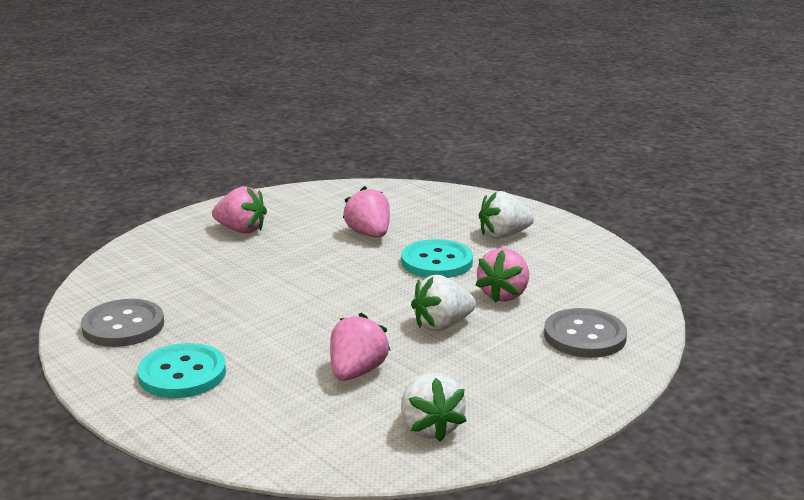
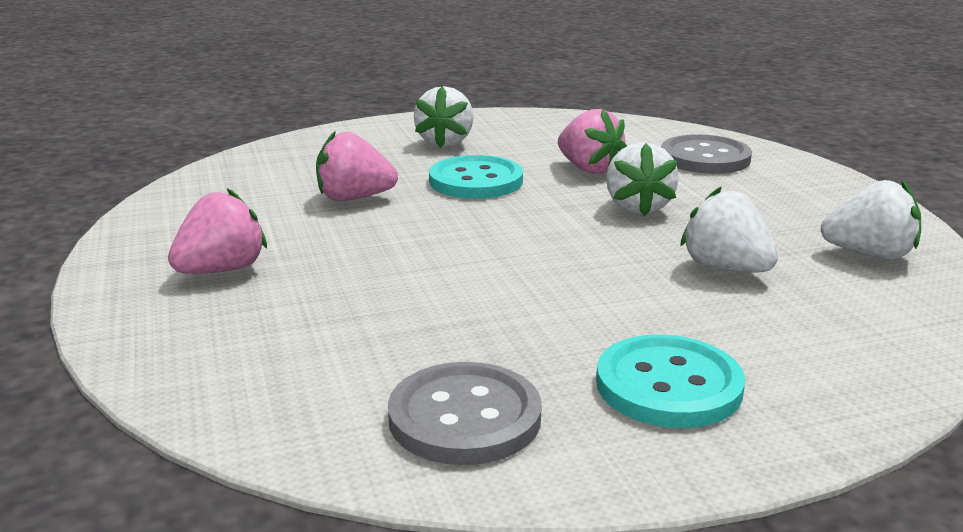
camera: 65 degrees left, 0 degrees up
pink strawberry [330,313,391,381] -> white strawberry [680,187,778,273]

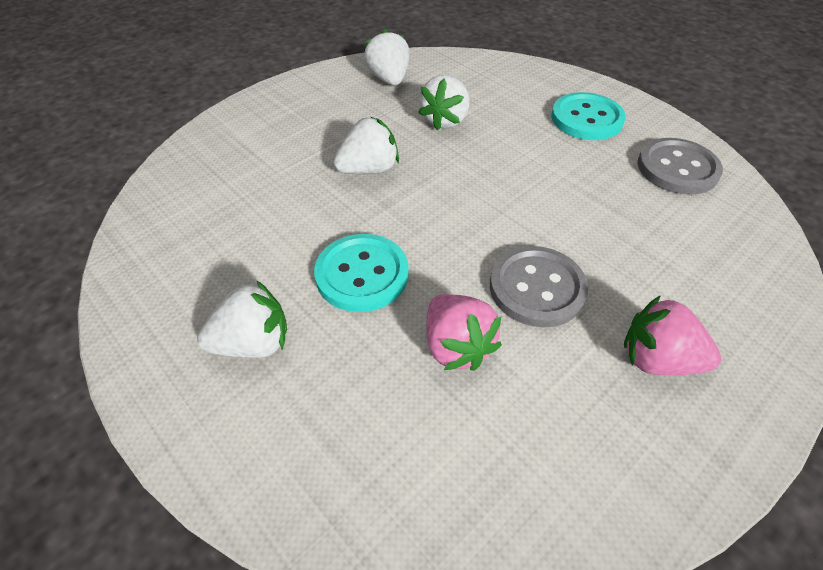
camera: 115 degrees left, 25 degrees up
pink strawberry [558,109,627,174] -> none
grey button [661,134,752,174] -> grey button moved to [490,246,588,327]

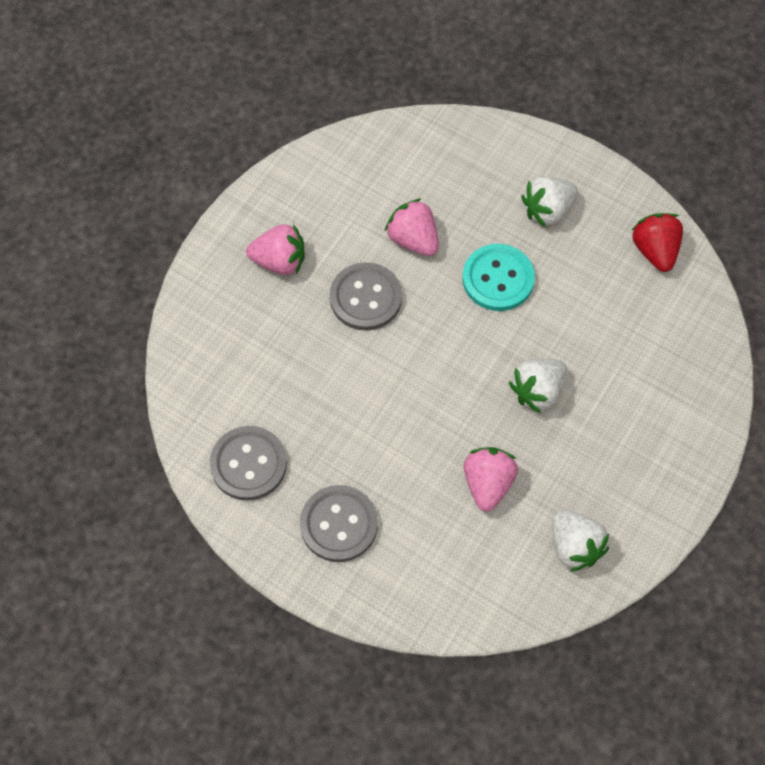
camera: 165 degrees right, 15 degrees up
white strawberry [418,75,469,130] -> pink strawberry [464,447,518,512]
turquoise button [551,92,626,140] -> grey button [300,485,378,562]
none -> red strawberry [631,213,683,272]

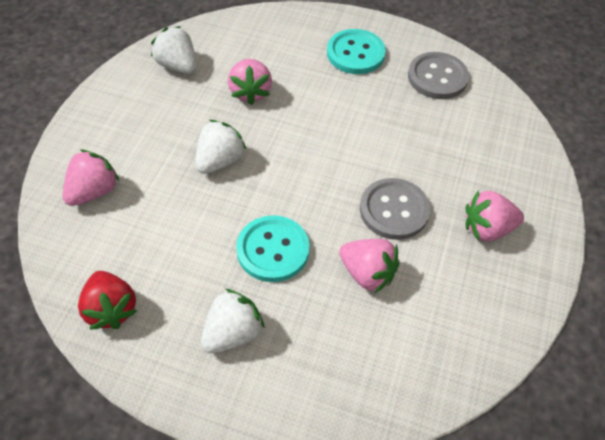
camera: 165 degrees right, 10 degrees down
grey button [300,485,378,562] -> turquoise button [327,29,386,74]
none -> pink strawberry [62,149,119,206]

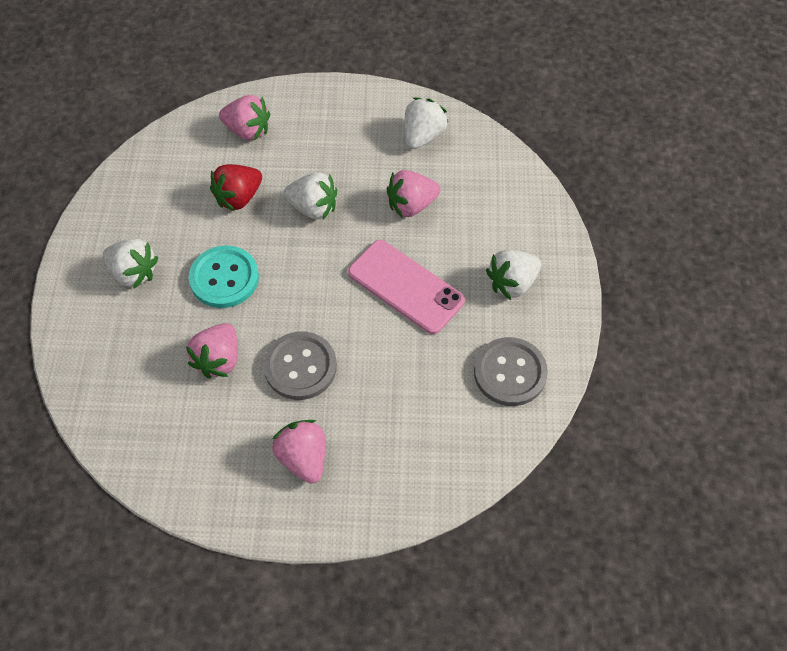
camera: 75 degrees right, 5 degrees up
red strawberry [78,271,137,330] -> red strawberry moved to [210,164,262,212]
turquoise button [327,29,386,74] -> white strawberry [486,250,541,300]
none -> pink phone [348,240,465,334]

